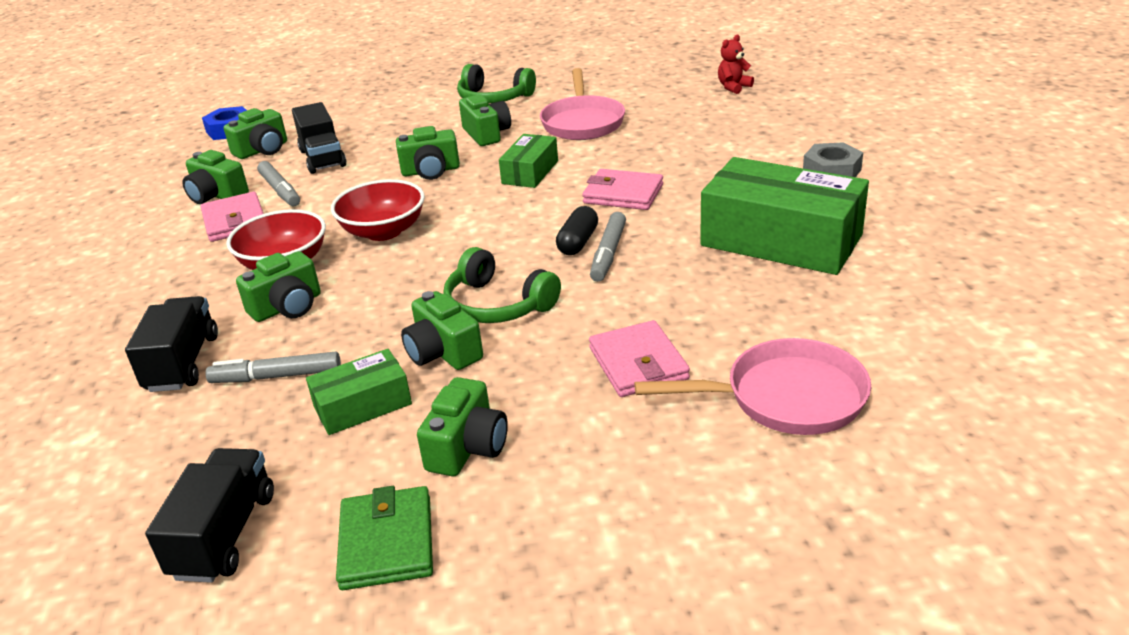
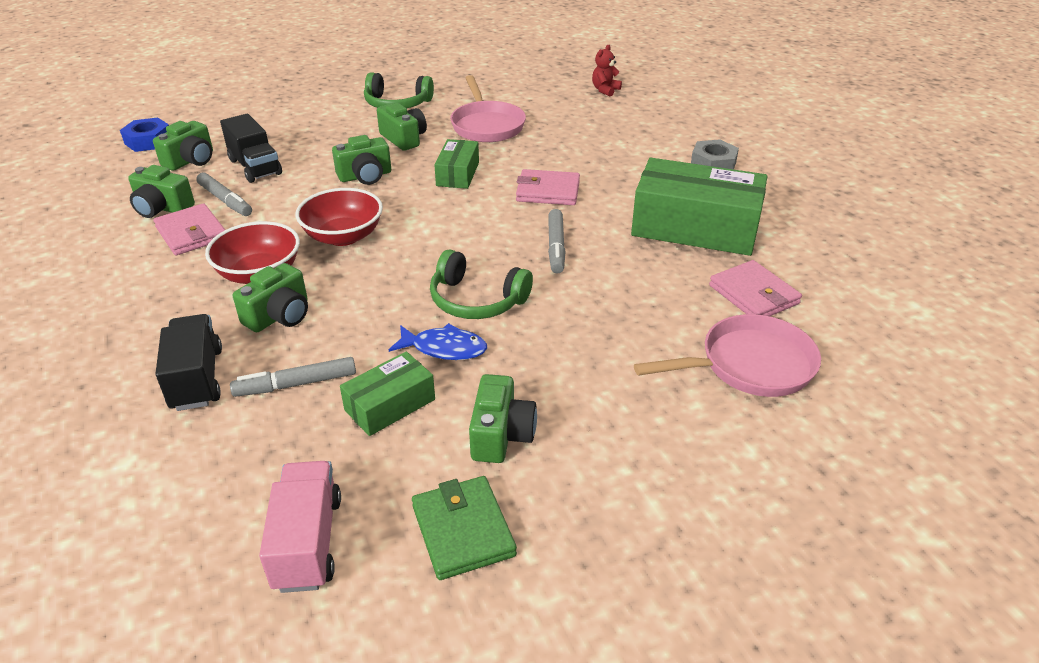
camera: 15 degrees left, 5 degrees up
black truck [145,448,274,583] -> pink truck [259,461,341,593]
green camera [401,291,483,370] -> blue fish [389,323,487,360]
black capsule [556,206,598,255] -> none
pink wallet [589,320,690,397] -> pink wallet moved to [709,260,802,316]

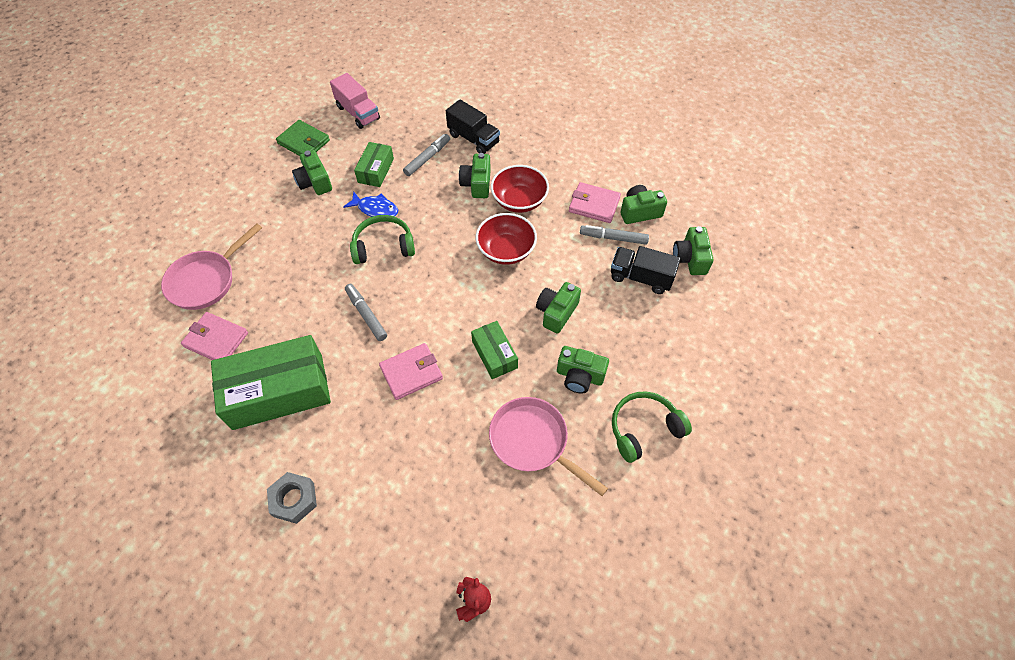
camera: 145 degrees right, 20 degrees up
blue nut [120,118,169,152] -> none
blue fish [389,323,487,360] -> blue fish turned 135 degrees counterclockwise [343,192,399,217]

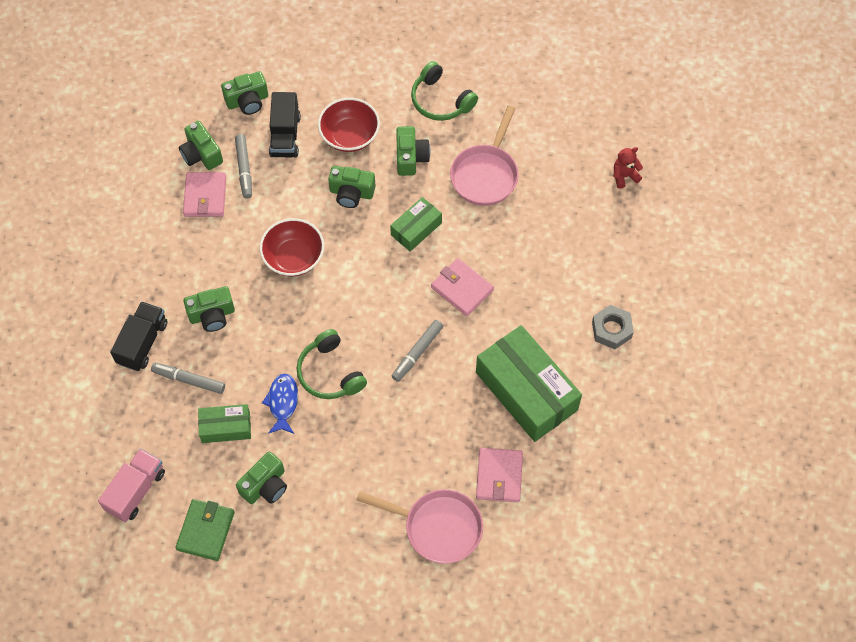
camera: 110 degrees left, 5 degrees up
red bowl [491,165,549,213] -> red bowl moved to [318,98,380,152]

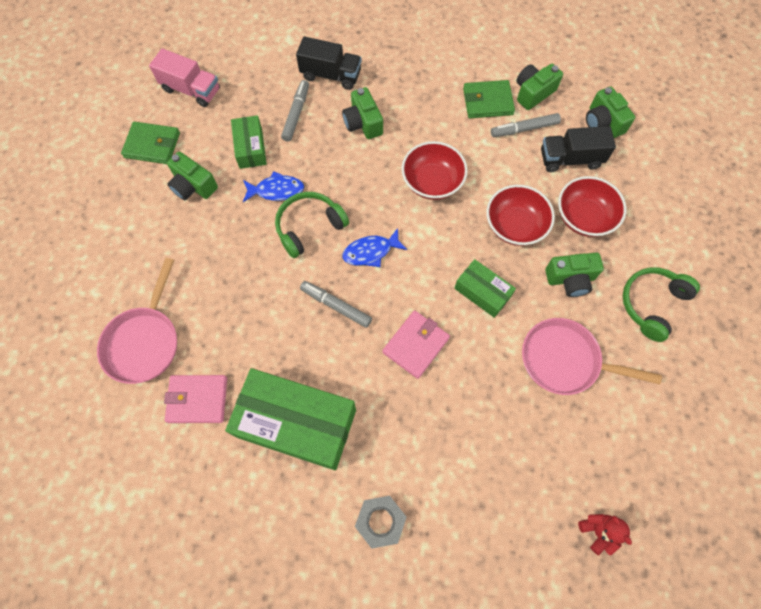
camera: 85 degrees right, 5 degrees up
pink wallet [183,172,226,217] -> green wallet [463,80,515,118]
green camera [328,166,376,208] -> red bowl [486,185,555,246]
green box [476,325,582,442] -> green box turned 60 degrees clockwise [225,368,356,470]
none -> blue fish [342,228,407,267]

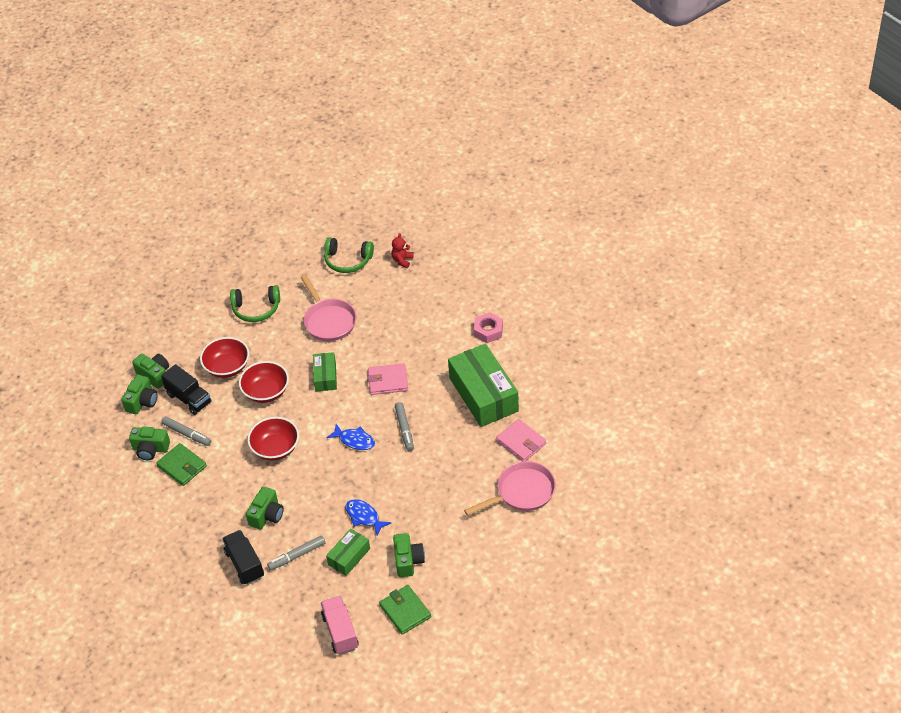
camera: 130 degrees left, 20 degrees down
green headphones [275,192,349,258] -> green headphones moved to [324,237,374,273]
grey nut [355,496,407,549] -> pink nut [474,312,503,343]
green camera [545,253,604,297] -> green camera moved to [132,354,169,389]

